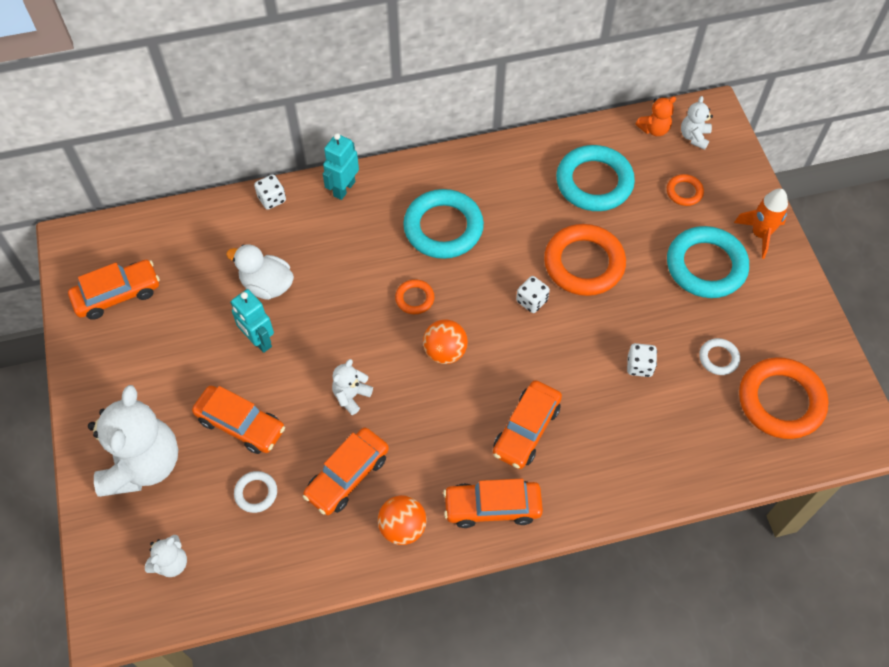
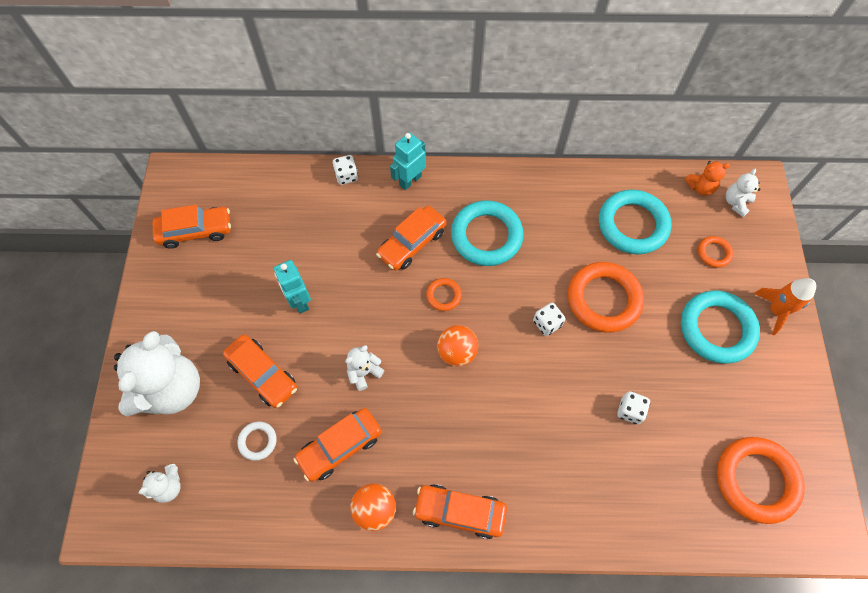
camera: 15 degrees right, 5 degrees up
white duck [226,244,294,300] -> none
orange car [493,380,562,469] -> orange car moved to [376,206,447,271]
white ring [699,338,740,375] -> none

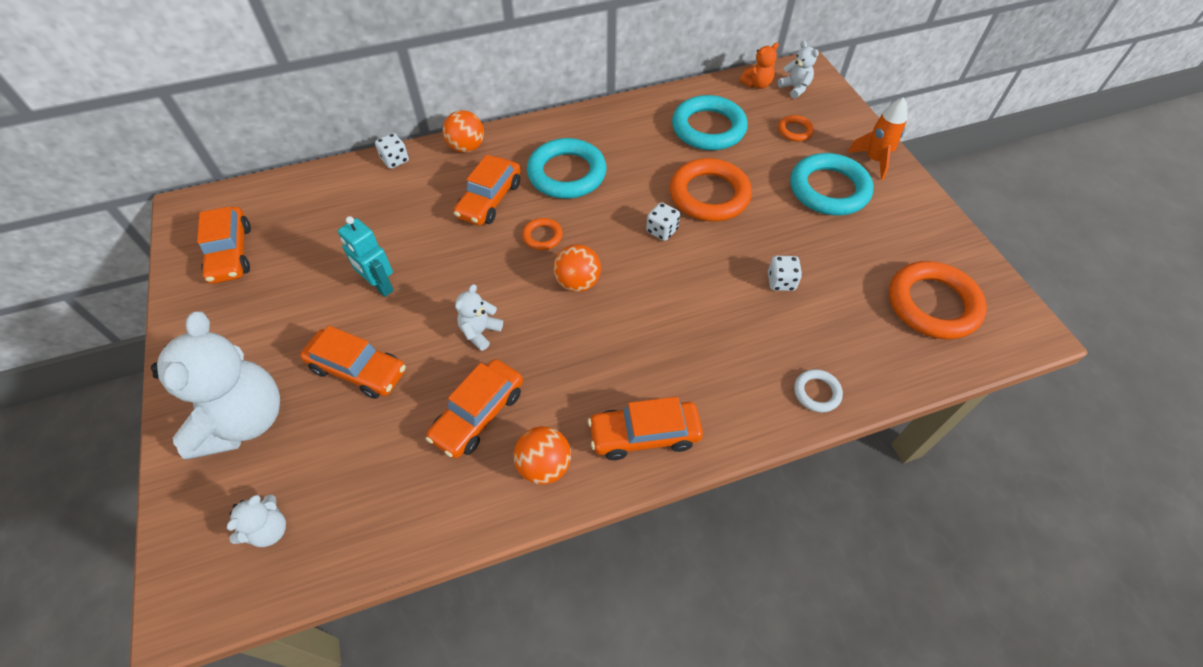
camera: 20 degrees left, 10 degrees down
orange car [153,205,231,249] -> orange car turned 105 degrees clockwise [197,207,251,284]
white ring [237,421,277,461] -> white ring moved to [794,369,843,412]
turquoise robot [390,133,426,190] -> orange ball [443,110,484,153]
white teddy bear [726,169,761,217] -> white teddy bear turned 135 degrees clockwise [778,41,819,99]

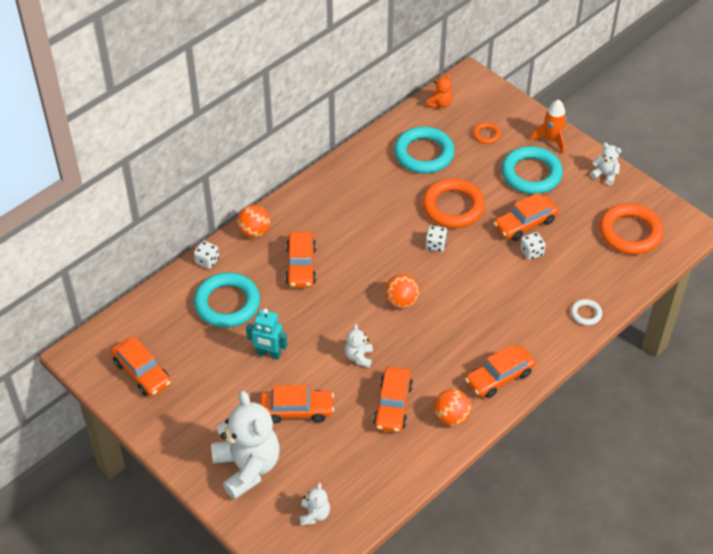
camera: 25 degrees left, 5 degrees down
orange ring [522,218,563,250] -> none
turquoise ring [527,138,606,199] -> turquoise ring moved to [194,272,260,328]
white teddy bear [778,41,819,99] -> white teddy bear moved to [590,142,621,185]
none -> orange car [494,193,558,241]

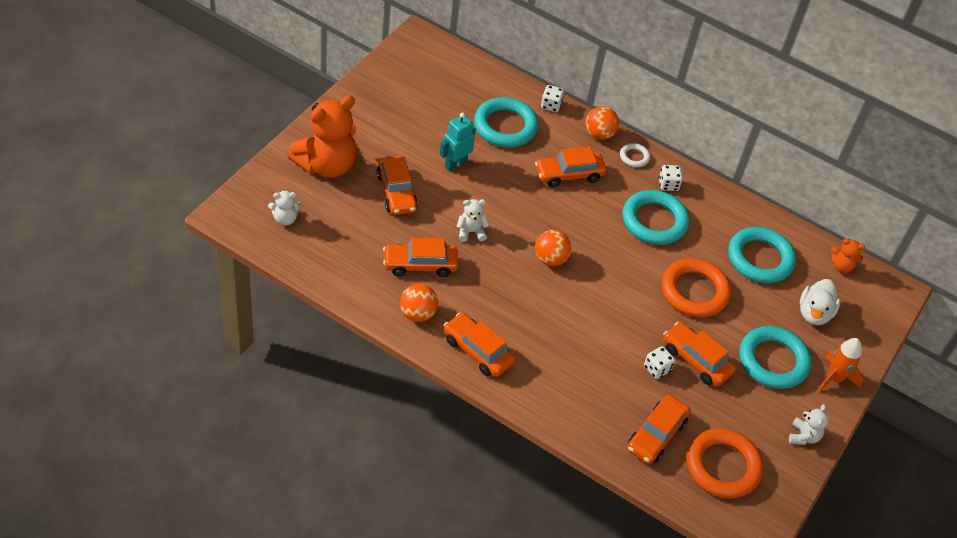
camera: 70 degrees right, 0 degrees up
orange car [111,337,171,396] -> orange car moved to [627,395,690,464]
white teddy bear [211,391,280,500] -> orange teddy bear [287,95,357,178]
turquoise robot [246,308,287,360] -> turquoise robot turned 45 degrees clockwise [440,113,476,171]
white dice [425,226,447,252] -> white dice moved to [659,165,683,191]
orange ring [473,122,501,144] -> white duck [800,279,841,325]
white ring [571,299,602,325] -> white ring moved to [620,143,650,167]
none -> turquoise ring [622,190,689,245]

